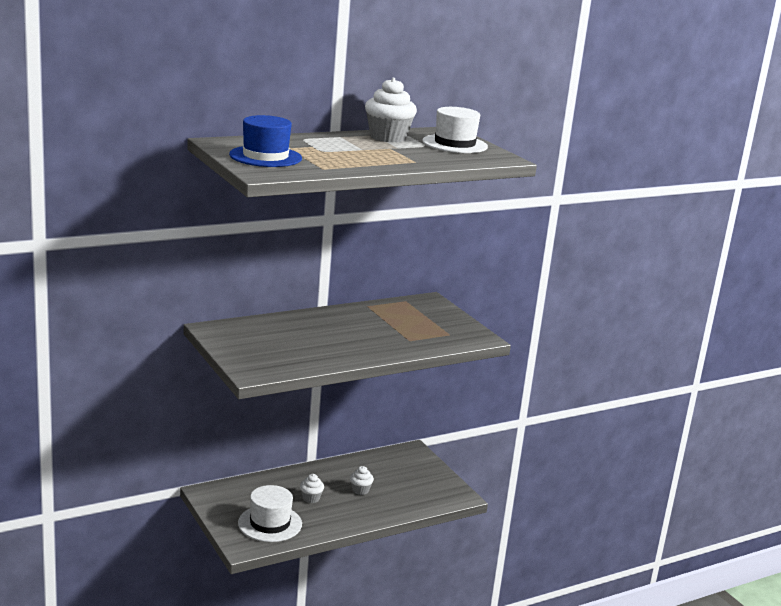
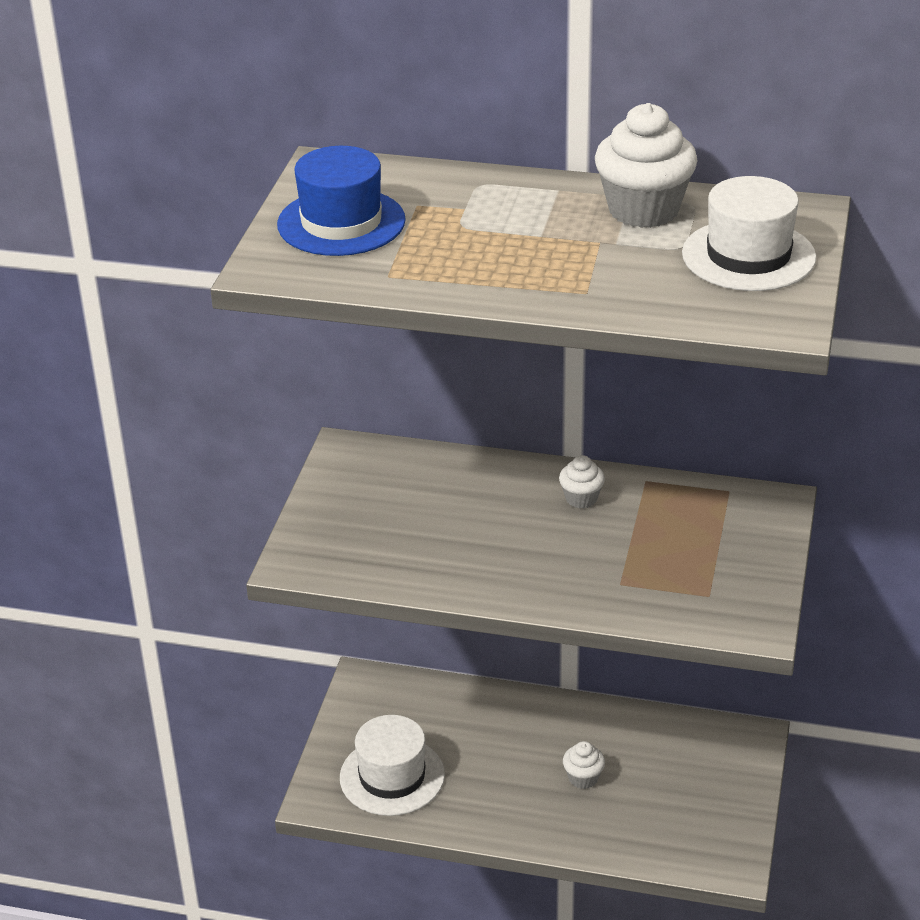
camera: 45 degrees right, 15 degrees up
white cupcake [300,474,324,503] -> white cupcake moved to [559,455,605,508]

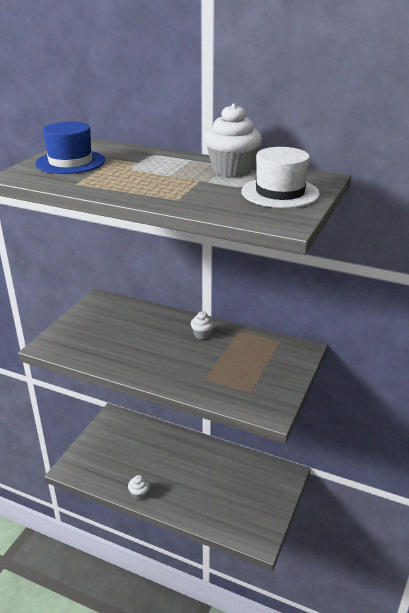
camera: 10 degrees right, 5 degrees down
white hat [340,715,445,816] -> none
white cupcake [563,741,605,789] -> white cupcake moved to [128,475,150,500]

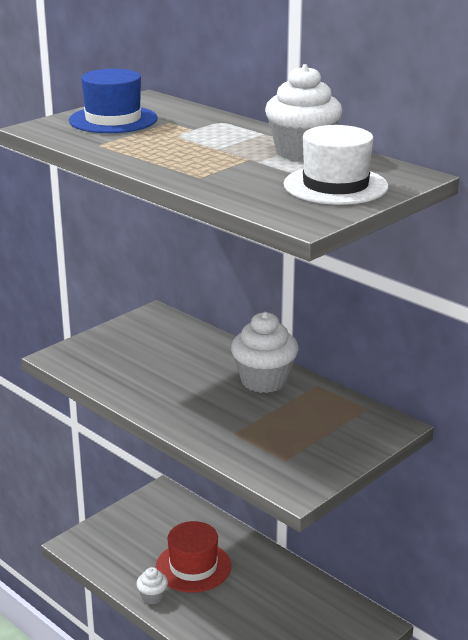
camera: 20 degrees right, 5 degrees down
white cupcake [191,311,215,340] -> white cupcake [231,312,298,393], size x1.97
none -> red hat [156,521,231,593]

